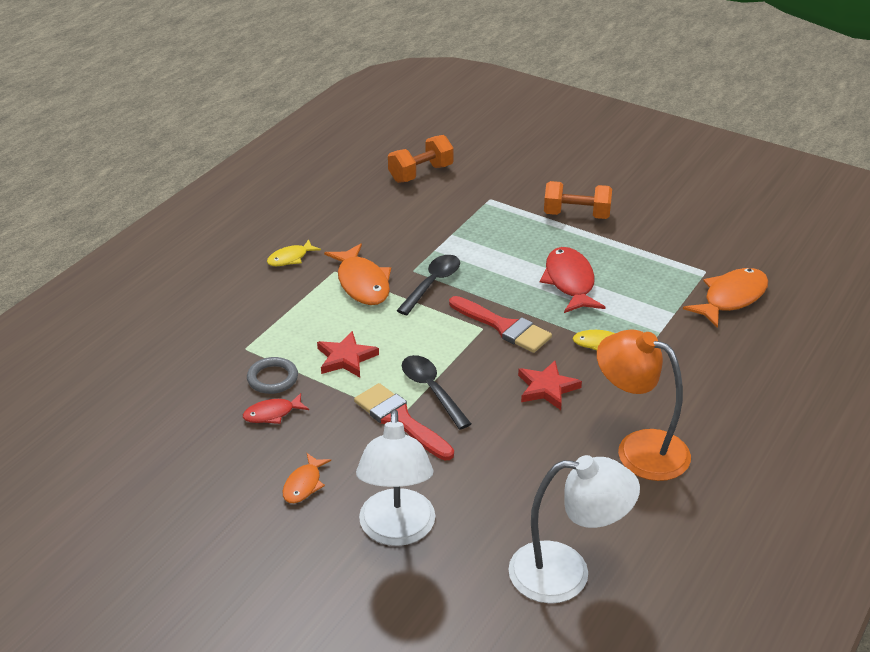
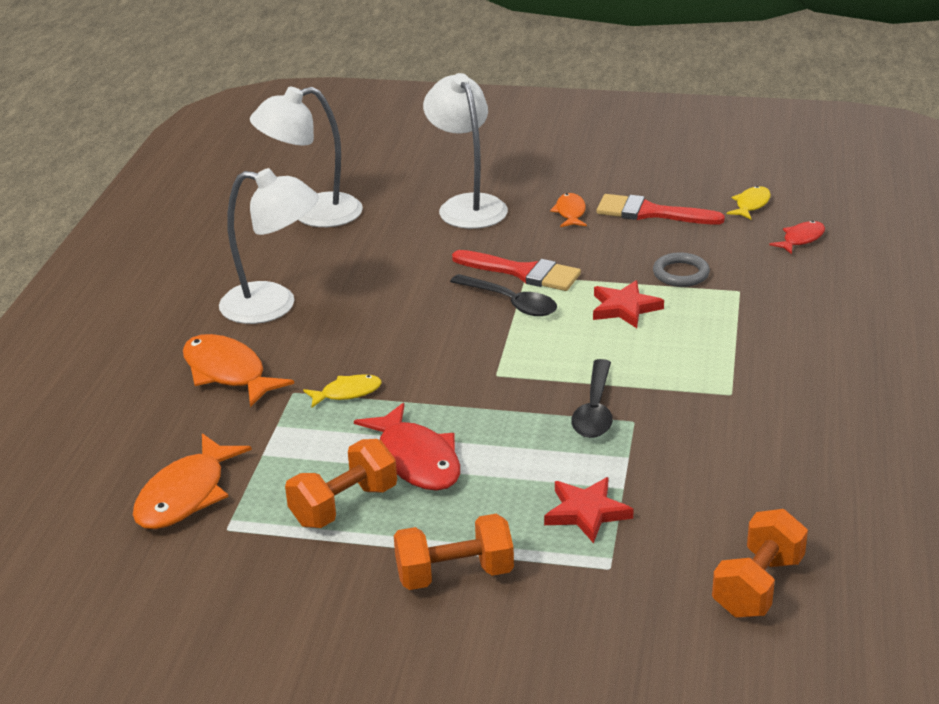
camera: 160 degrees right, 5 degrees down
red fish [243,393,309,424] -> red fish moved to [769,221,825,254]
yellow fish [267,239,321,266] -> yellow fish moved to [727,186,771,220]
orange fish [324,244,391,305] -> orange fish moved to [183,334,294,407]
red brush [449,296,552,353] -> red brush moved to [597,194,725,224]
red star [518,361,582,410] -> red star moved to [544,477,634,543]
orange lamp [597,329,691,481] -> white lamp [219,168,319,324]
none -> orange dumbbell [285,439,397,528]

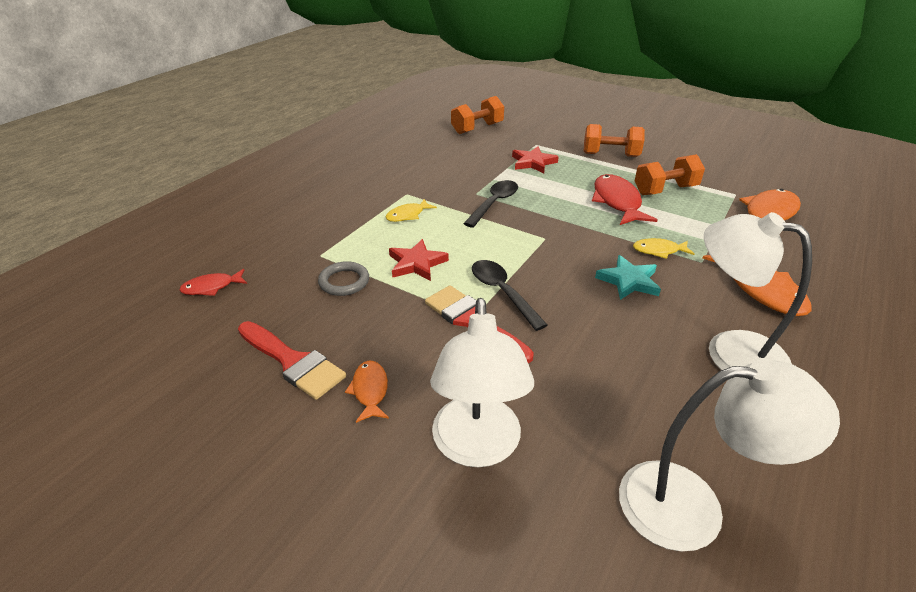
camera: 160 degrees left, 5 degrees up
orange fish [550,193,587,227] -> orange fish turned 150 degrees clockwise [345,361,389,423]
yellow fish [727,186,771,220] -> yellow fish moved to [386,199,437,222]
none -> turquoise star [595,255,661,300]

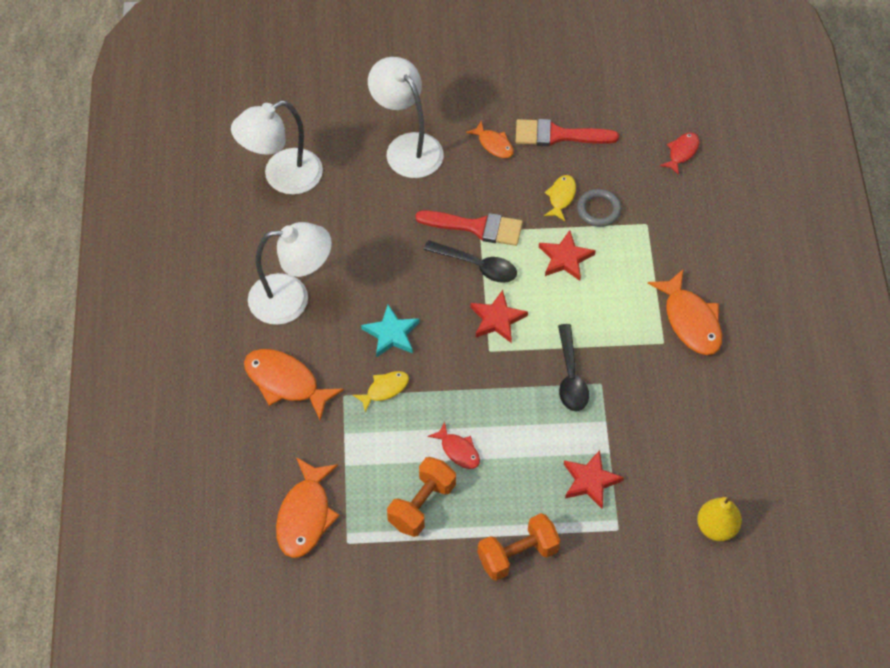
camera: 145 degrees right, 20 degrees up
yellow fish [386,199,437,222] -> yellow fish moved to [544,175,576,221]
orange dumbbell [451,96,504,134] -> yellow pear [697,497,742,541]
red fish [592,174,657,225] -> red fish [428,422,480,469], size x0.56
none -> red star [470,290,528,343]
none -> orange fish [648,270,722,355]

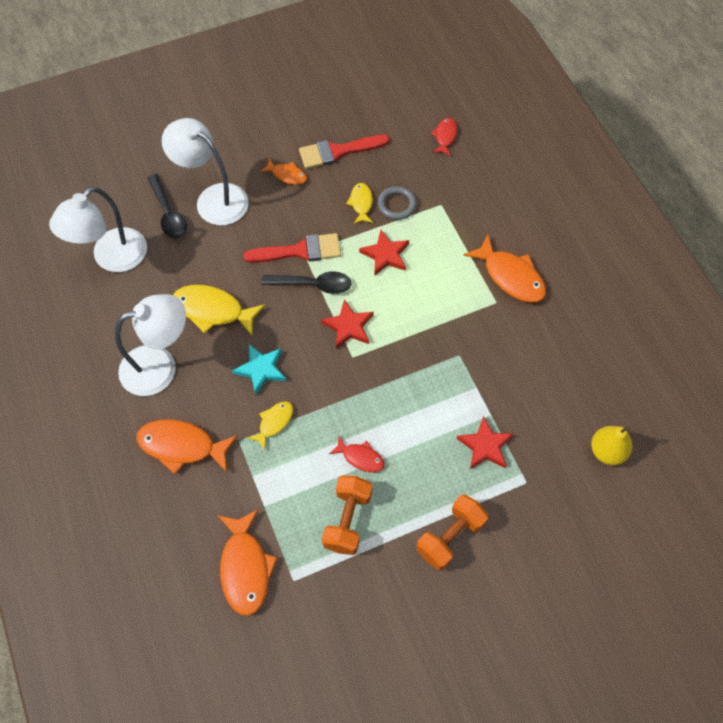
camera: 20 degrees left, 5 degrees up
black spoon [558,324,589,411] -> black spoon moved to [148,174,187,239]
none -> yellow fish [173,285,266,335]

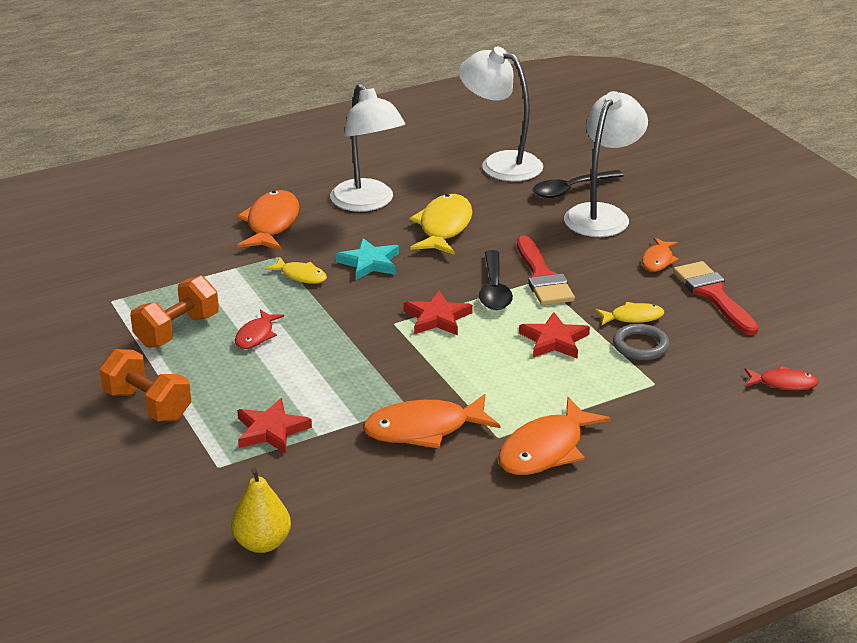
camera: 85 degrees right, 30 degrees down
orange fish [217,509,278,616] -> orange fish moved to [363,394,500,449]
orange dumbbell [322,475,373,555] -> orange dumbbell turned 60 degrees counterclockwise [130,276,219,348]

